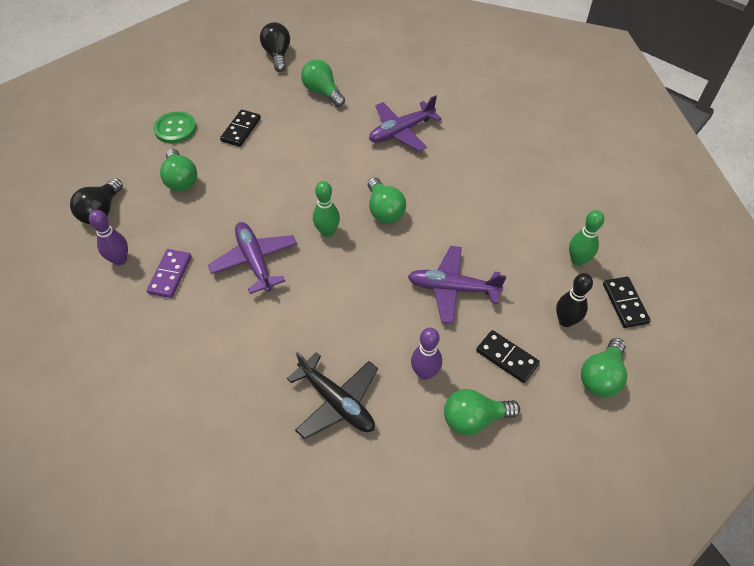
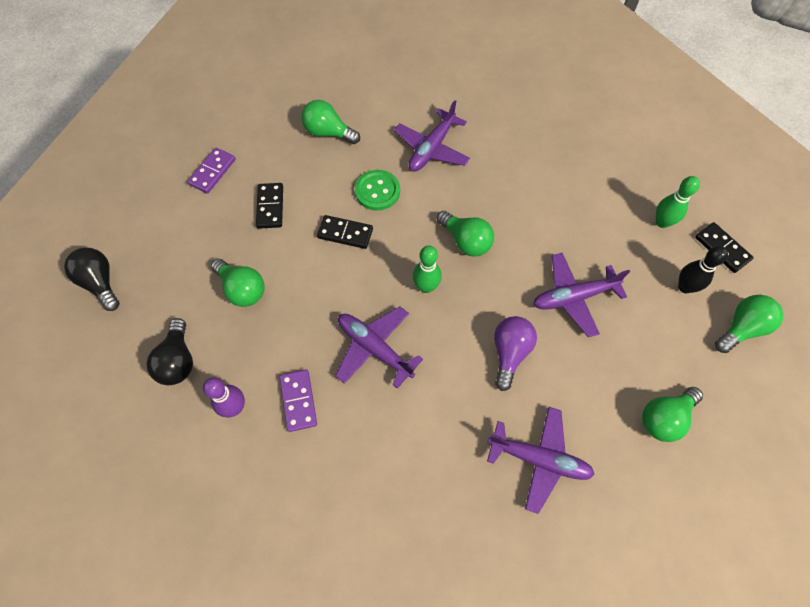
camera: 25 degrees left, 10 degrees up
green button [154,111,196,144] -> green button moved to [355,170,400,211]
black light bulb [260,22,290,72] -> black light bulb moved to [64,247,120,311]
black plane [287,352,378,439] -> purple plane [487,407,595,514]
purple bowling pin [411,328,442,380] -> none
black domino [476,330,540,383] -> black domino moved to [317,215,373,249]
green light bulb [581,338,627,398] -> green light bulb turned 135 degrees counterclockwise [715,295,783,353]
none -> purple domino [187,148,236,194]
none -> purple light bulb [494,316,537,391]

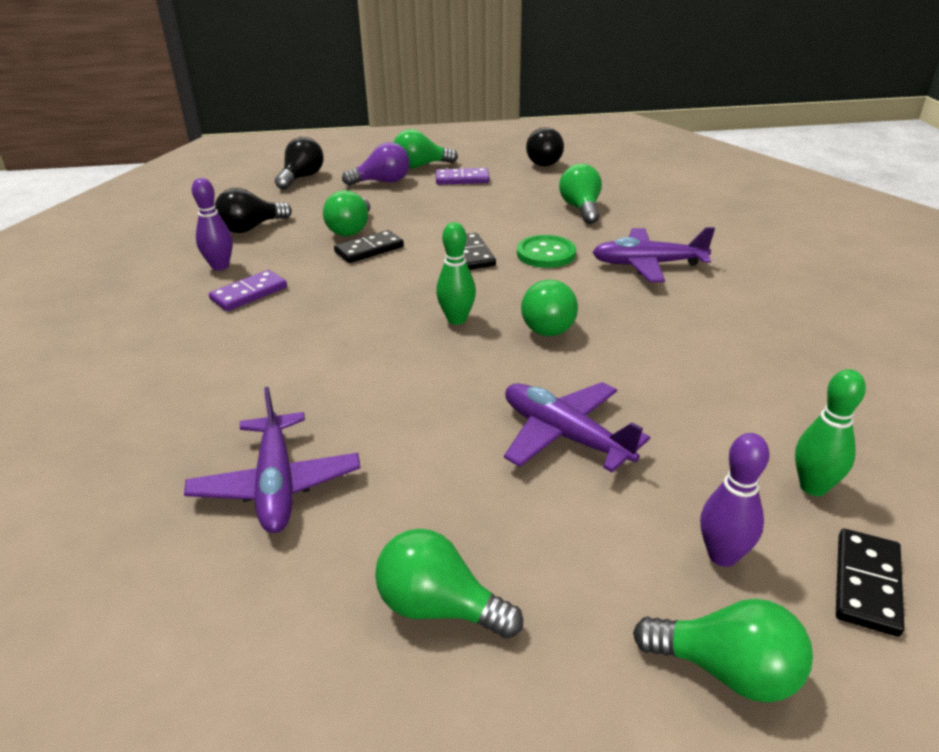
camera: 60 degrees right, 30 degrees down
black domino [256,183,283,229] -> black domino moved to [334,230,404,263]
purple plane [335,306,423,389] -> none
purple light bulb [494,316,537,391] -> purple light bulb moved to [342,142,410,186]
black bowling pin [678,246,728,293] -> purple bowling pin [700,433,769,567]
none -> green light bulb [393,129,458,168]
none -> black light bulb [526,127,564,166]

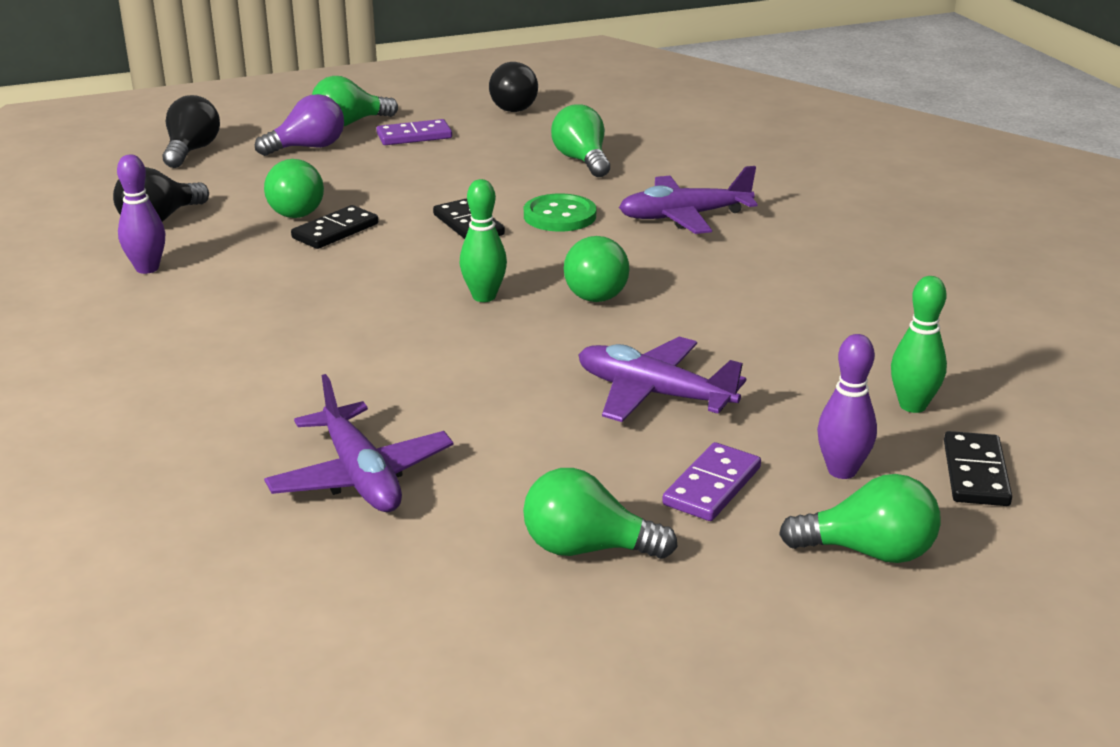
camera: 15 degrees left, 5 degrees down
purple domino [209,270,287,311] -> purple domino moved to [662,442,761,521]

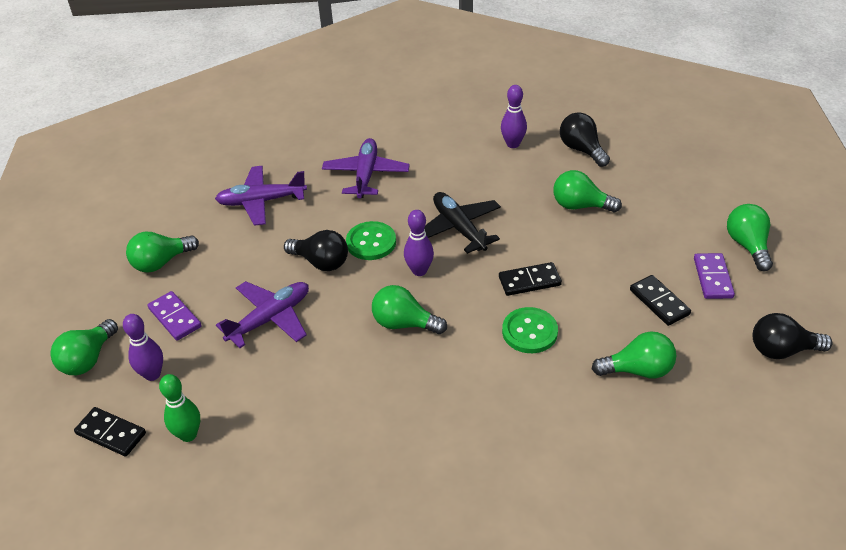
camera: 110 degrees right, 15 degrees up
black light bulb [163,95,220,168] -> black light bulb moved to [284,230,348,271]
purple light bulb [255,94,344,156] -> none
black domino [291,205,378,249] -> black domino moved to [630,275,691,326]
green bowling pin [460,179,507,302] -> purple bowling pin [404,210,434,276]
green light bulb [523,468,678,559] -> green light bulb turned 150 degrees counterclockwise [126,232,199,273]
purple plane [619,166,758,234] -> purple plane moved to [322,138,410,198]
none -> green button [346,221,396,260]
none -> black plane [424,192,501,254]

